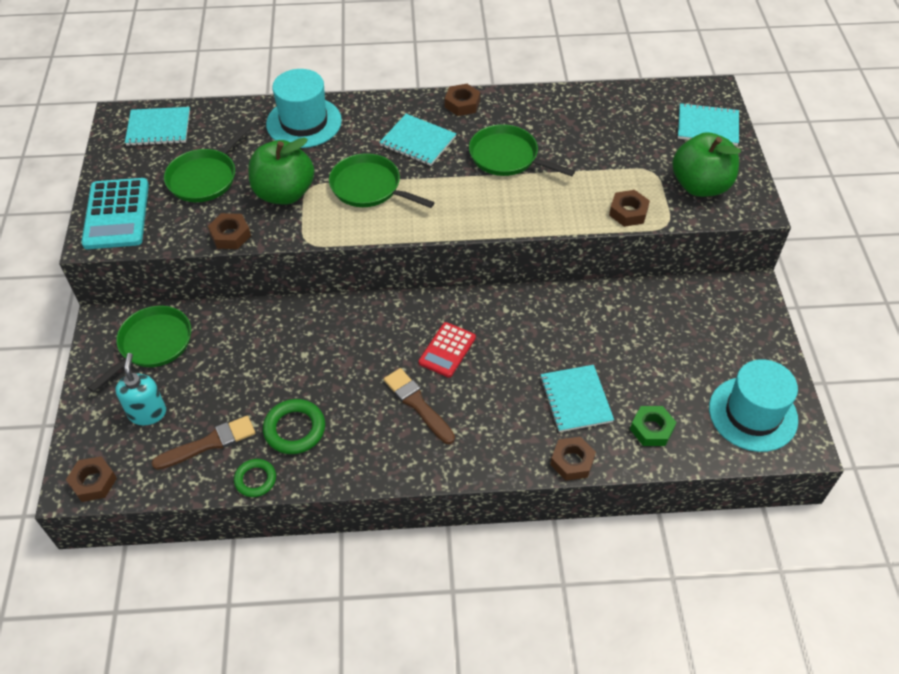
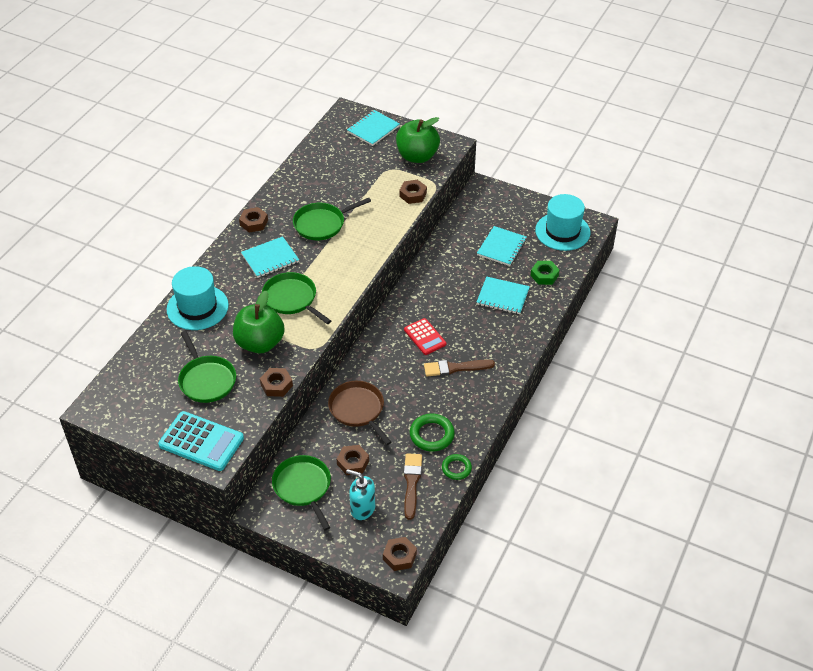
camera: 60 degrees left, 5 degrees down
turquoise notebook [125,107,190,146] -> turquoise notebook moved to [477,226,527,266]
green pan [329,153,435,208] -> green pan turned 75 degrees clockwise [262,272,331,324]
brown nut [550,437,596,481] -> brown nut moved to [337,445,369,475]
none -> brown pan [328,381,392,445]

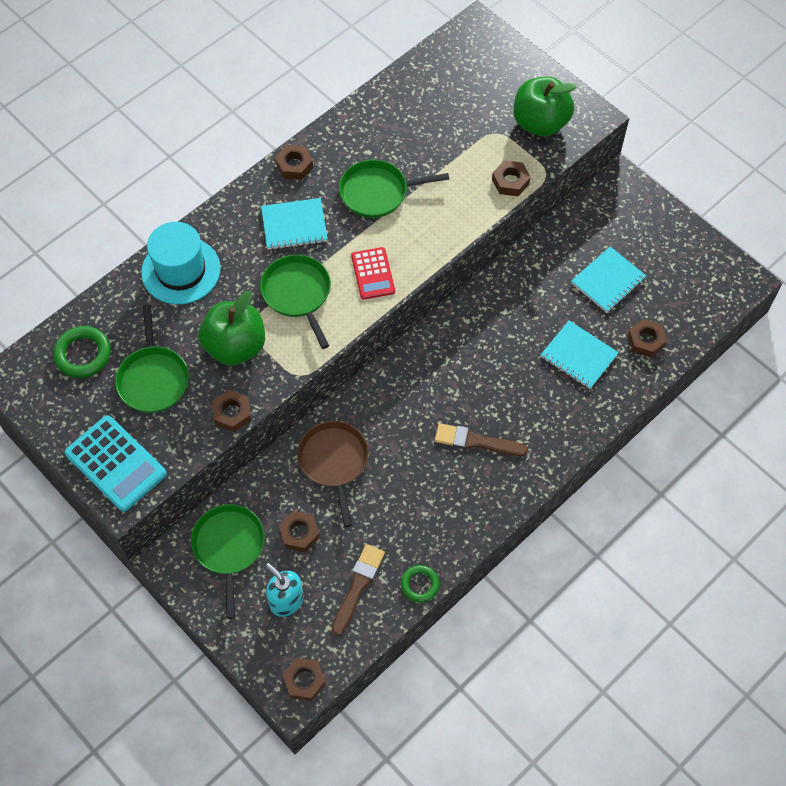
camera: 20 degrees right, 15 degrees up
turquoise notebook [347,110,400,146] -> none
red calculator [404,318,446,355] -> red calculator moved to [351,247,395,300]
green ring [410,414,455,451] -> green ring moved to [53,326,111,378]
green nut [531,261,560,285] -> brown nut [628,319,667,358]
turquoise hat [535,194,590,251] -> none

